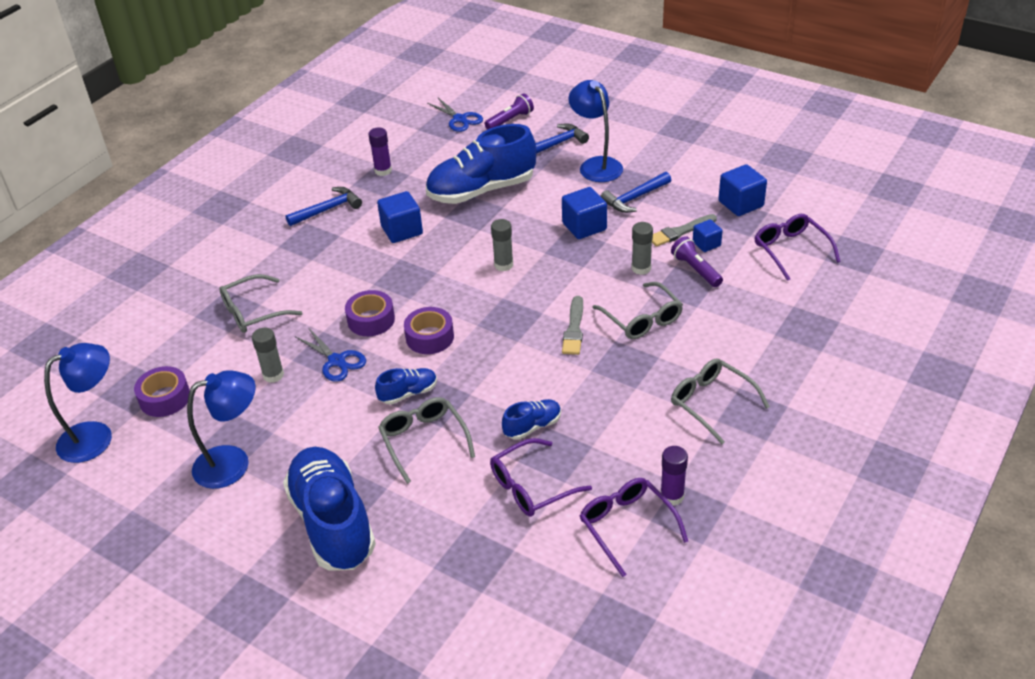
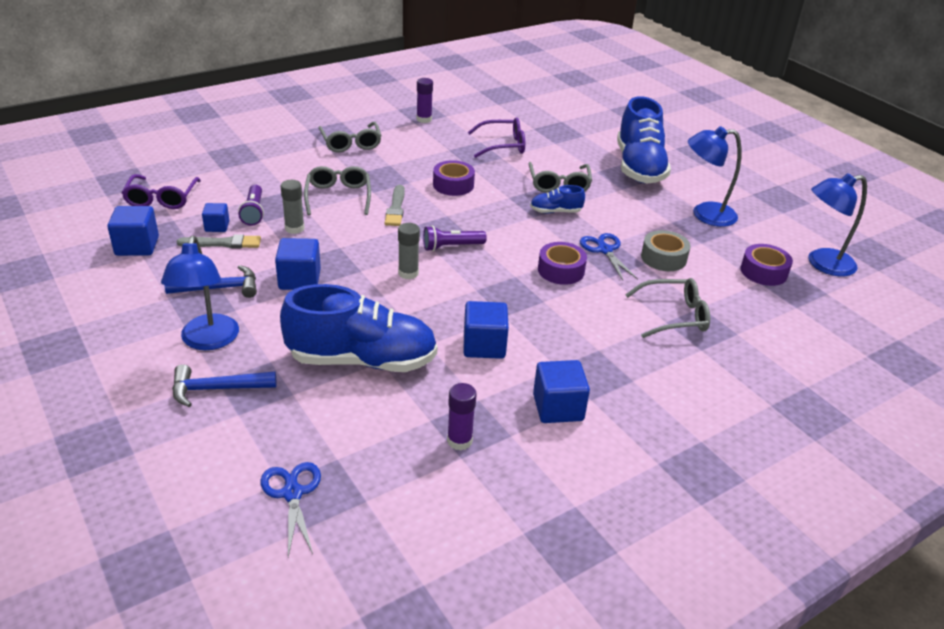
camera: 160 degrees left, 5 degrees down
grey glue stick [252,328,284,383] -> grey tape [641,230,691,271]
blue hammer [285,187,362,226] -> blue cube [533,360,590,423]
purple tape [404,307,454,354] -> purple tape moved to [433,160,475,196]
purple flashlight [485,93,534,130] -> purple flashlight moved to [423,226,487,251]
blue shoe [502,399,561,440] -> none
grey brush [562,296,583,355] -> grey brush turned 150 degrees clockwise [384,185,405,226]
purple glasses [580,478,688,577] -> none

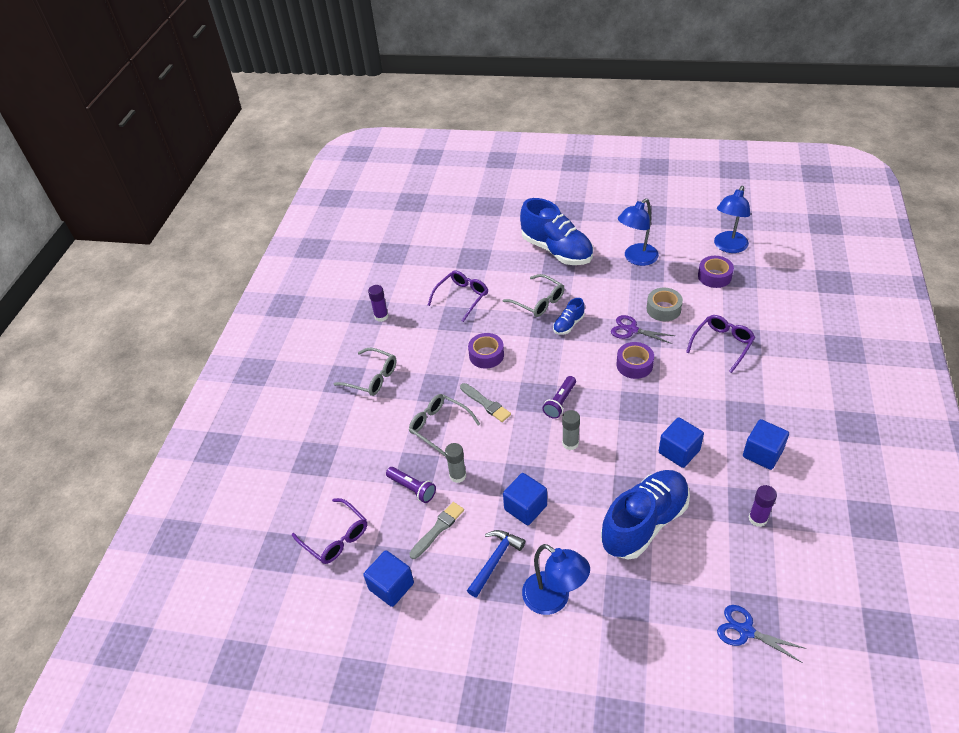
camera: 40 degrees left, 10 degrees up
blue hammer [172,364,276,407] -> none
blue cube [202,203,229,232] -> none
blue scissors [580,233,638,280] -> purple scissors [611,315,675,344]
grey glasses [625,278,710,338] -> purple glasses [686,315,755,373]

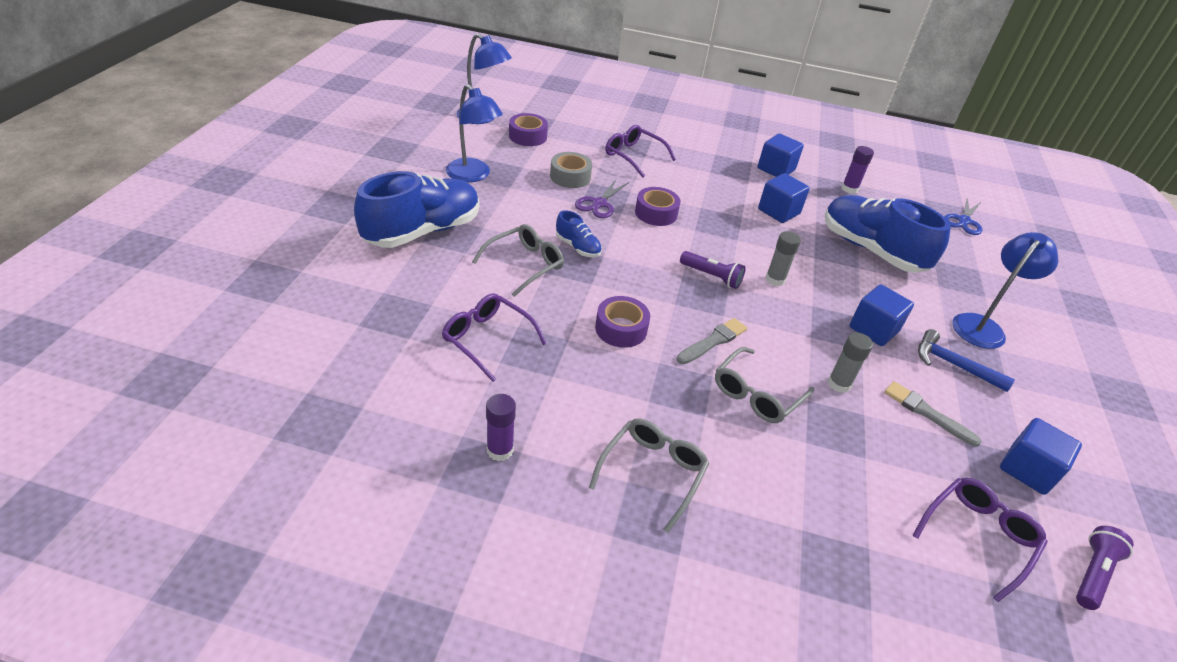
camera: 95 degrees left, 5 degrees down
purple flashlight [386,467,436,503] -> purple flashlight moved to [1076,526,1134,610]

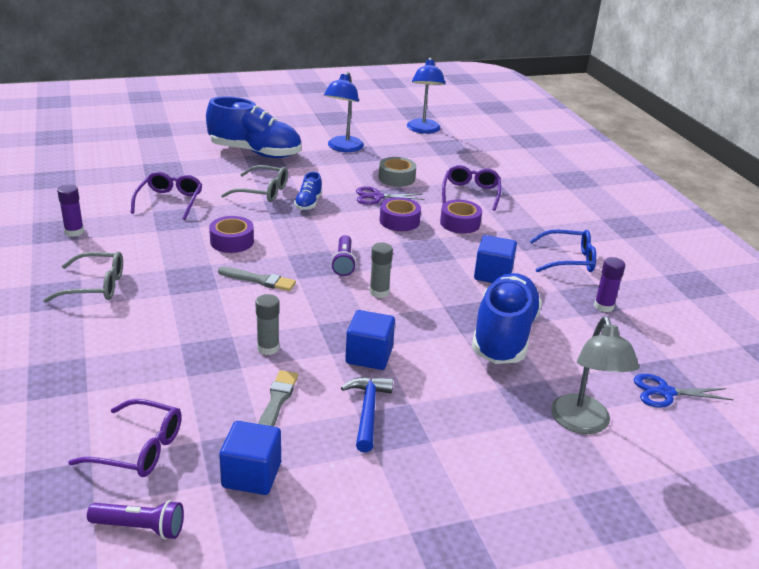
camera: 60 degrees right, 10 degrees down
purple tape [509,113,548,146] -> purple tape moved to [440,200,482,234]
grey glasses [715,347,814,423] -> none
blue cube [758,134,804,177] -> blue glasses [530,230,596,272]
blue lamp [953,232,1058,349] -> none
none -> grey lamp [551,316,639,434]

